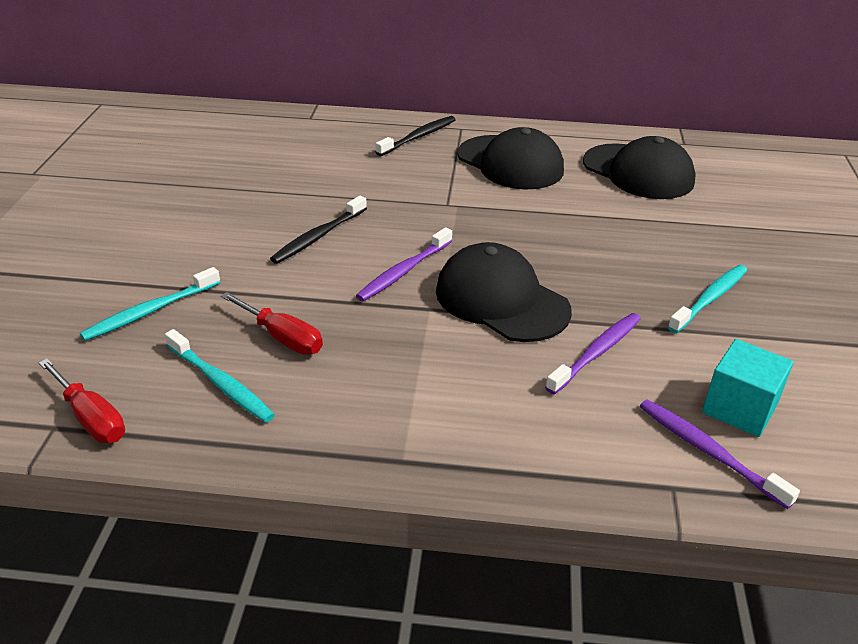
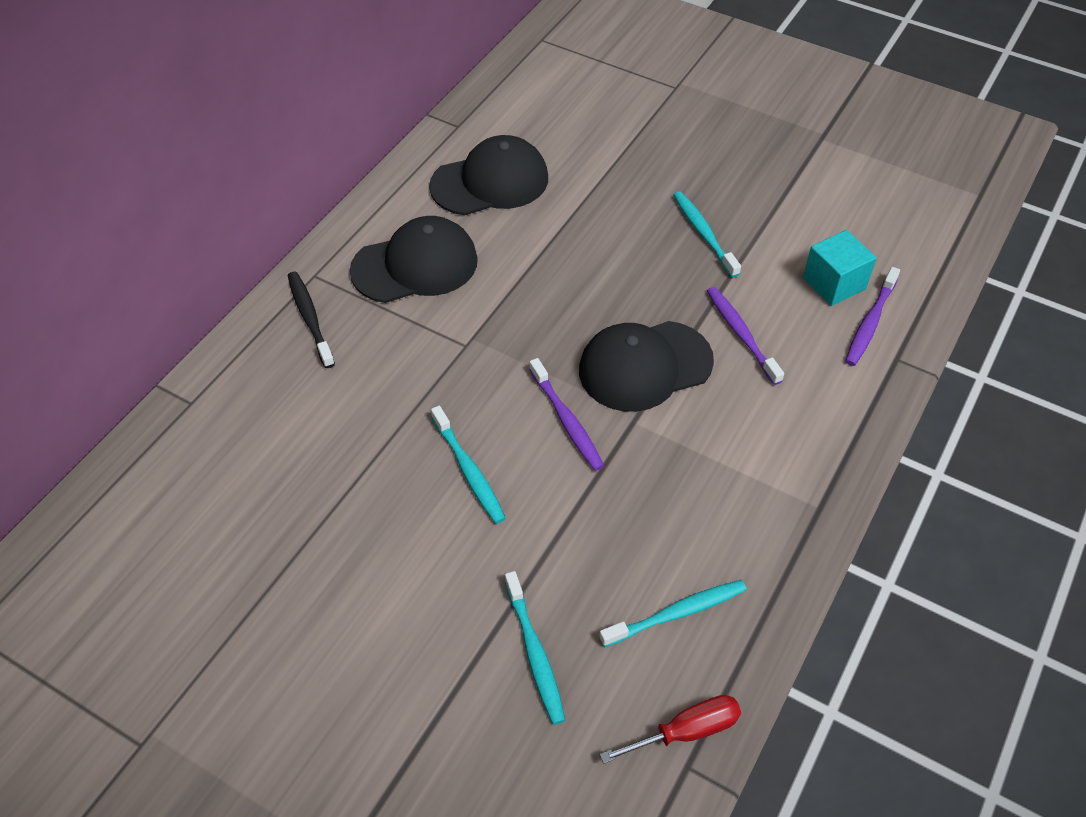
camera: 65 degrees left, 15 degrees up
red screwdriver [221,292,323,355] -> none
black toothbrush [270,196,367,264] -> turquoise toothbrush [431,406,506,524]
purple toothbrush [640,399,800,509] -> purple toothbrush turned 45 degrees counterclockwise [845,267,900,366]

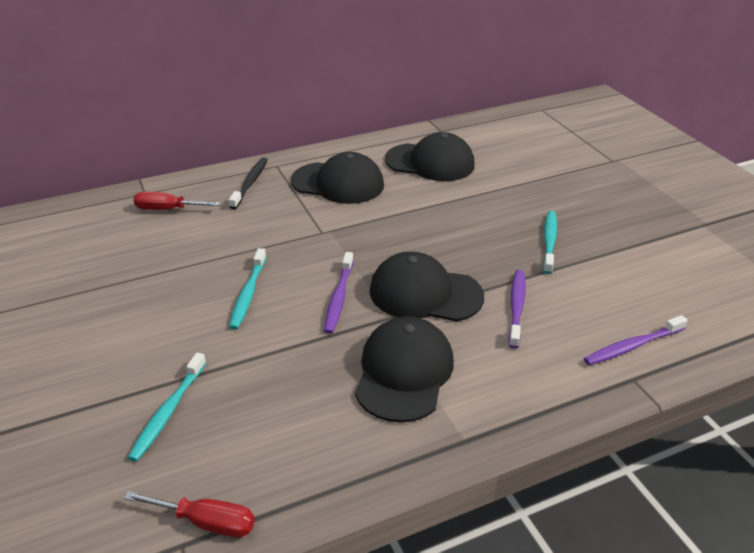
camera: 35 degrees right, 15 degrees down
turquoise toothbrush [599,580,747,647] -> none
turquoise cube [803,230,877,306] -> none
none -> red screwdriver [133,192,220,210]
none -> black cap [355,316,454,423]

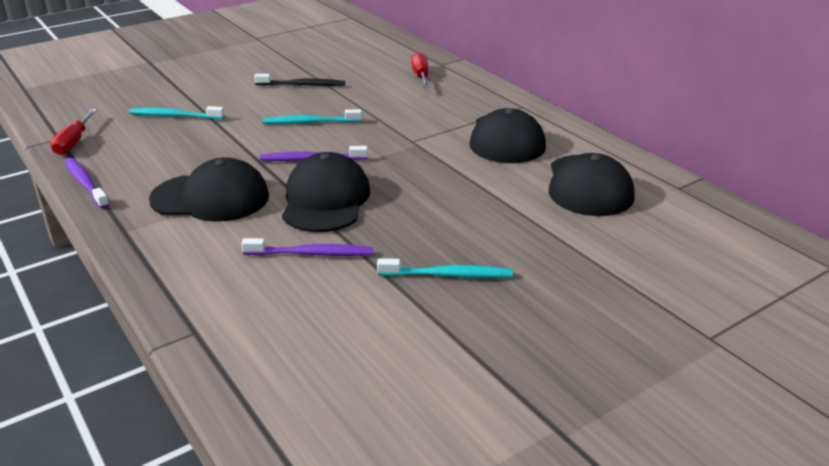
camera: 80 degrees right, 5 degrees down
black toothbrush [229,157,268,209] -> black toothbrush moved to [254,74,345,86]
purple toothbrush [584,315,688,365] -> purple toothbrush moved to [65,158,109,209]

